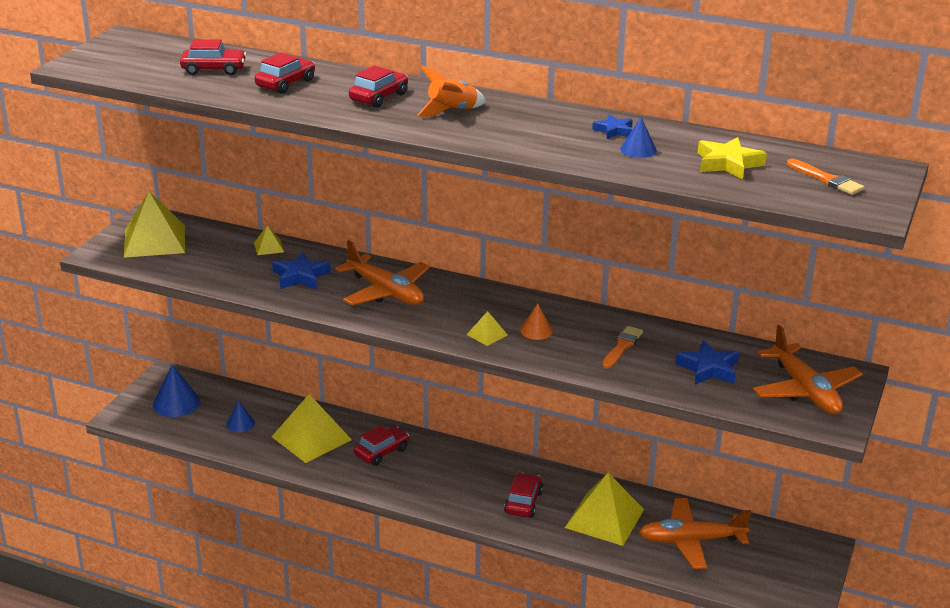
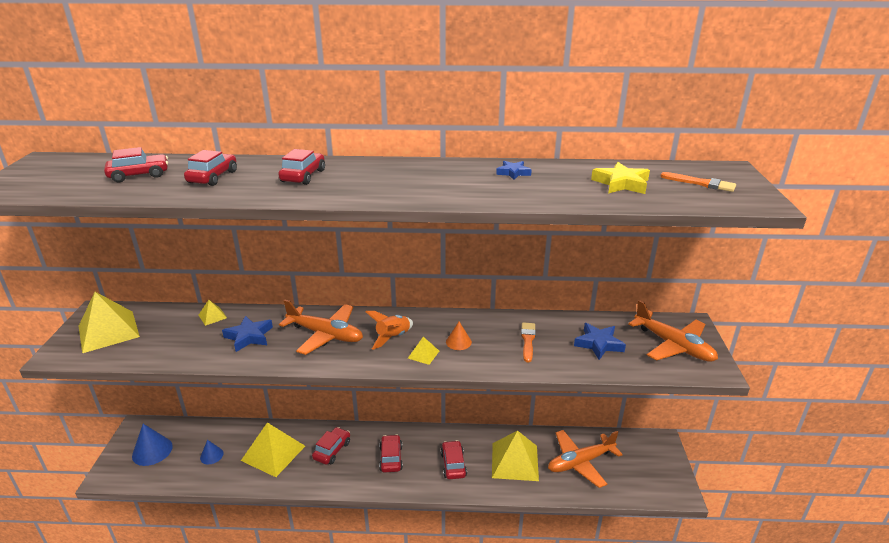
camera: 20 degrees left, 0 degrees up
orange rocket [417,65,487,117] -> orange rocket moved to [366,311,413,350]
blue cone [620,117,657,158] -> none
none -> red car [379,434,403,473]

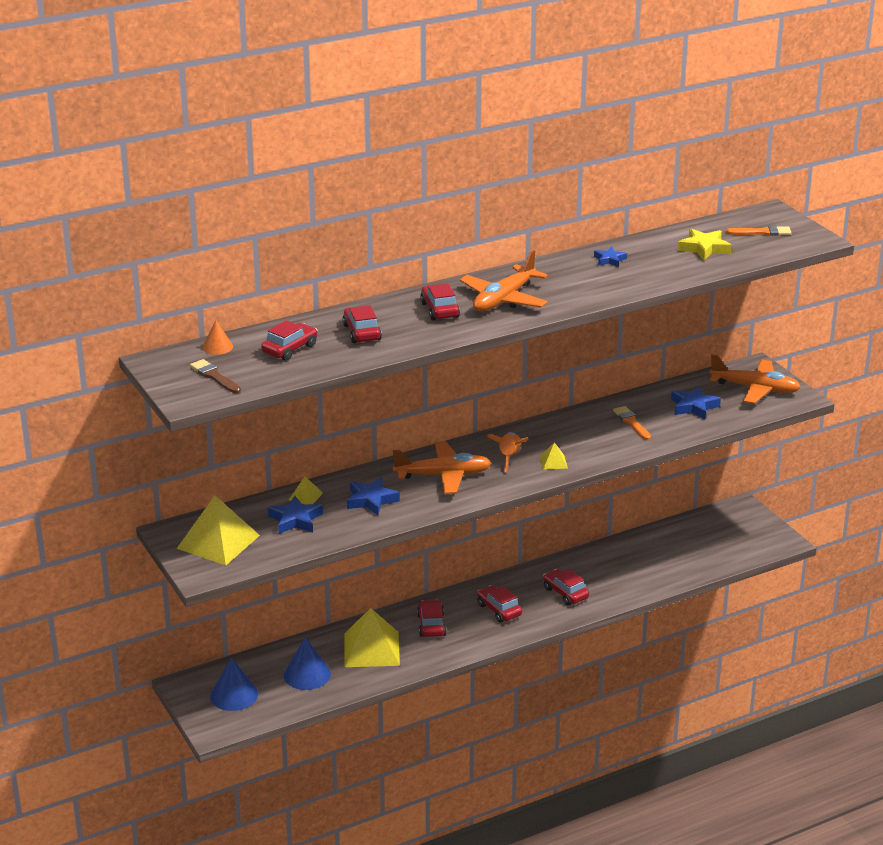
camera: 30 degrees left, 0 degrees up
blue cone [200,440,224,464] -> blue cone [284,637,331,690], size x1.70
orange cone [446,322,472,350] -> orange cone moved to [202,321,233,355]
yellow pyramid [492,431,539,481] -> none
orange plane [548,430,623,488] -> orange plane moved to [460,250,548,312]
none -> brown brush [190,359,241,393]
none -> blue star [268,496,323,534]

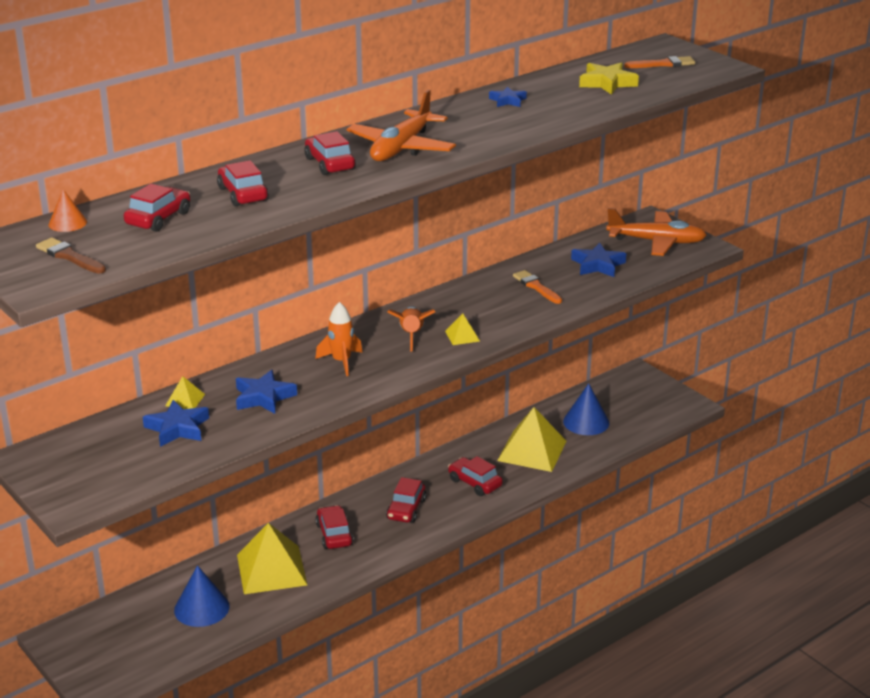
camera: 10 degrees left, 0 degrees up
yellow pyramid [177,495,260,566] -> yellow pyramid moved to [497,407,567,472]
blue cone [210,657,258,711] -> blue cone moved to [563,383,609,435]
orange plane [393,441,491,494] -> orange rocket [315,302,363,376]
red car [477,585,522,623] -> red car turned 120 degrees counterclockwise [386,477,426,523]

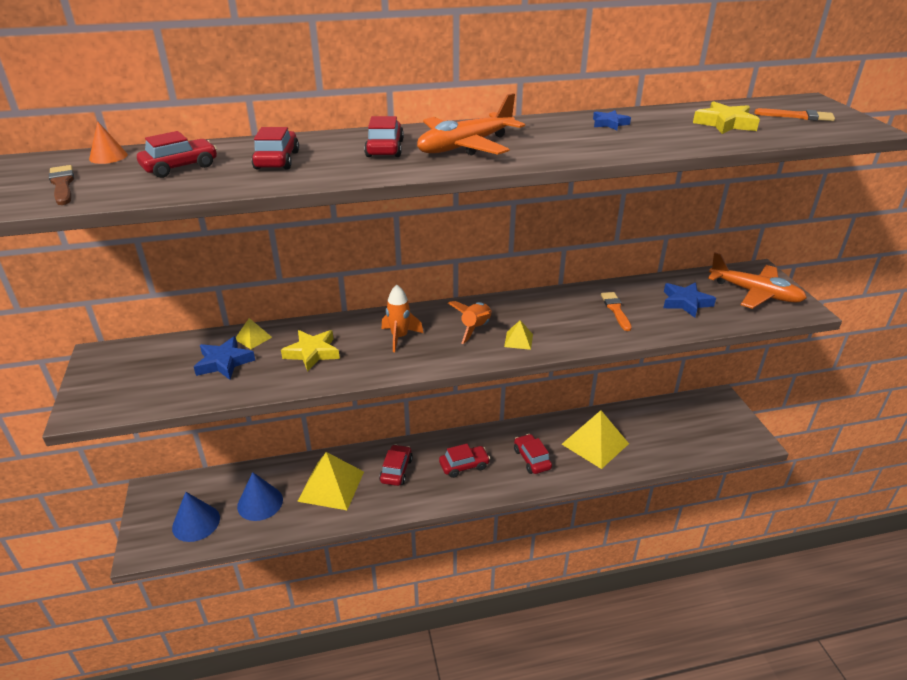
camera: 25 degrees right, 5 degrees up
blue star [236,370,297,414] -> yellow star [281,330,340,372]
red car [386,477,426,523] -> red car turned 150 degrees counterclockwise [439,444,490,478]
blue cone [563,383,609,435] -> blue cone moved to [172,492,220,542]

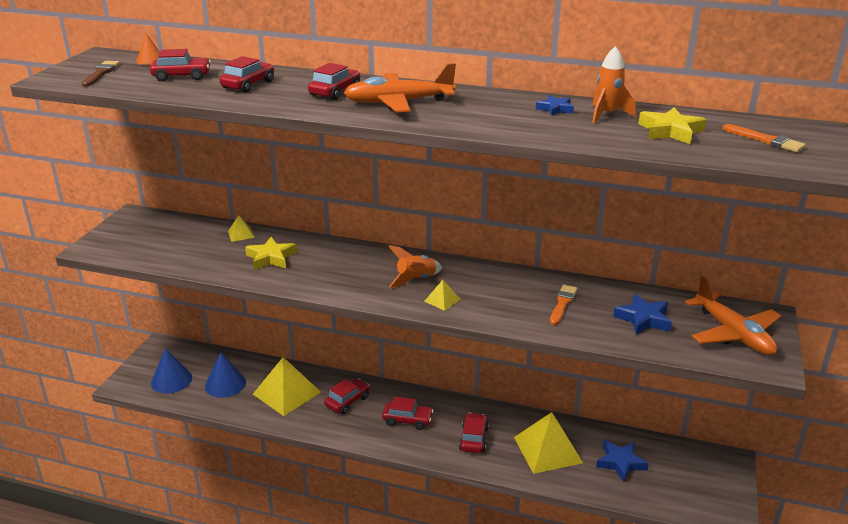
camera: 30 degrees right, 5 degrees down
blue star [194,336,255,380] -> blue star moved to [596,440,649,482]
orange rocket [382,285,423,352] -> orange rocket moved to [592,46,636,123]

